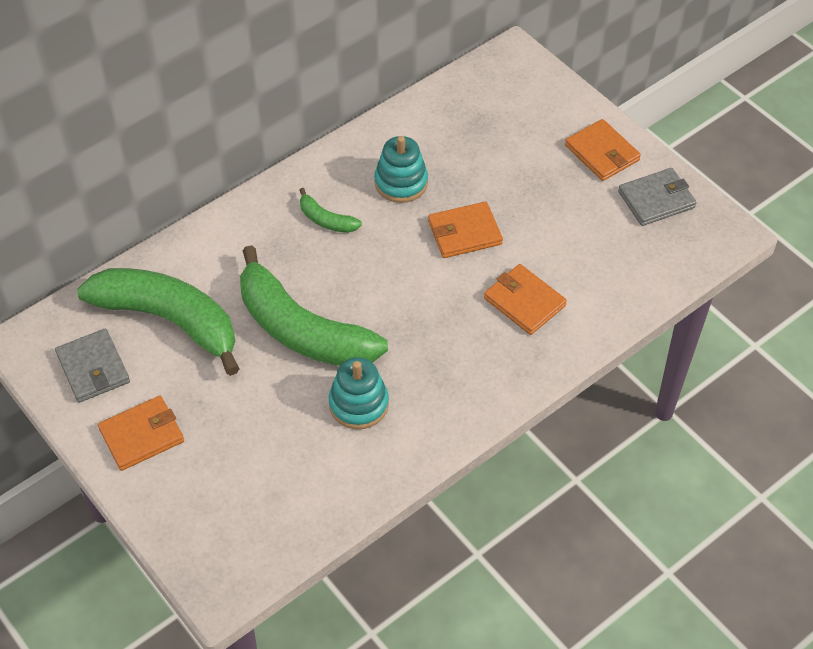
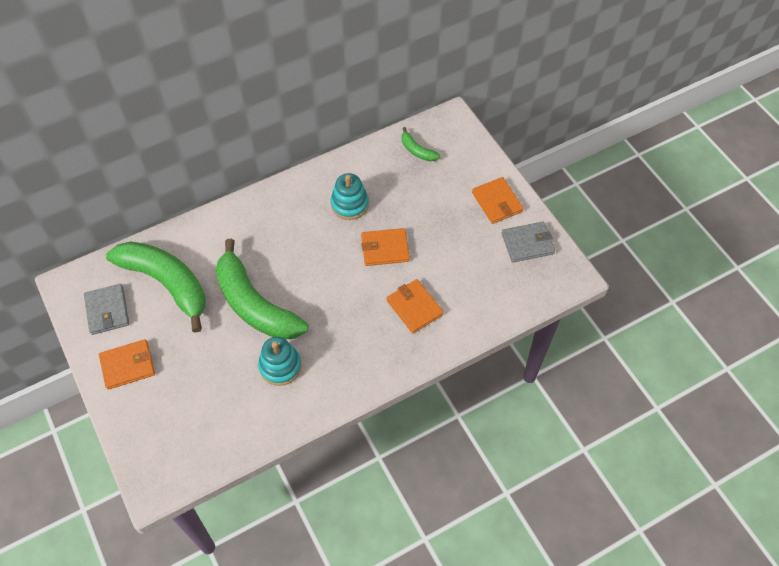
camera: 10 degrees right, 5 degrees up
green banana [300,188,362,233] -> green banana moved to [402,127,440,162]

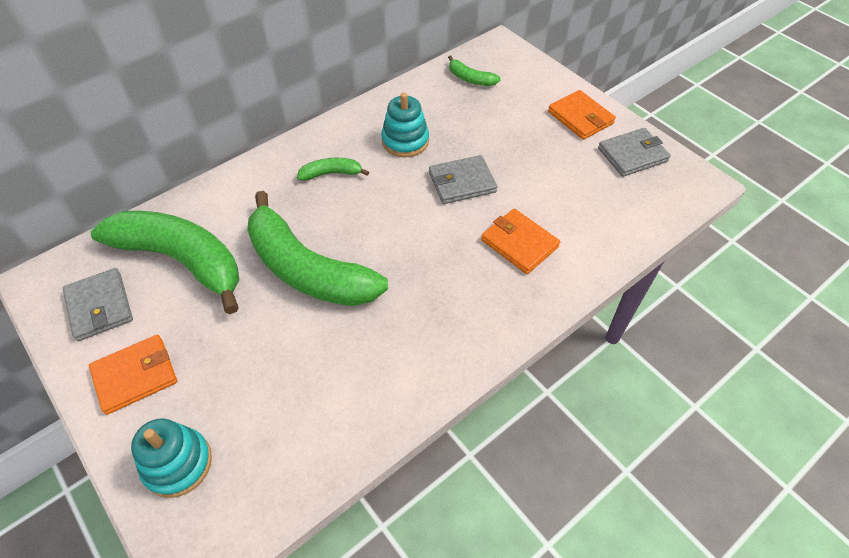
camera: 10 degrees left, 5 degrees down
turquoise stacking toy [258,337,302,386] -> turquoise stacking toy moved to [131,418,212,498]
orange wallet [361,228,410,266] -> grey wallet [429,155,497,204]
none -> green banana [297,158,369,181]

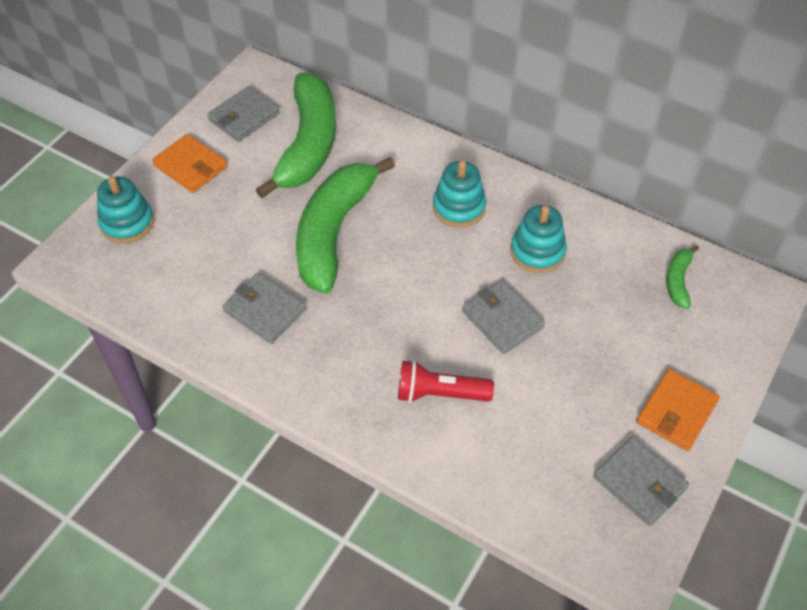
camera: 70 degrees right, 0 degrees up
green banana [297,158,369,181] -> turquoise stacking toy [433,160,486,227]
orange wallet [481,208,560,274] -> red flashlight [398,360,494,403]
none -> grey wallet [222,273,306,344]

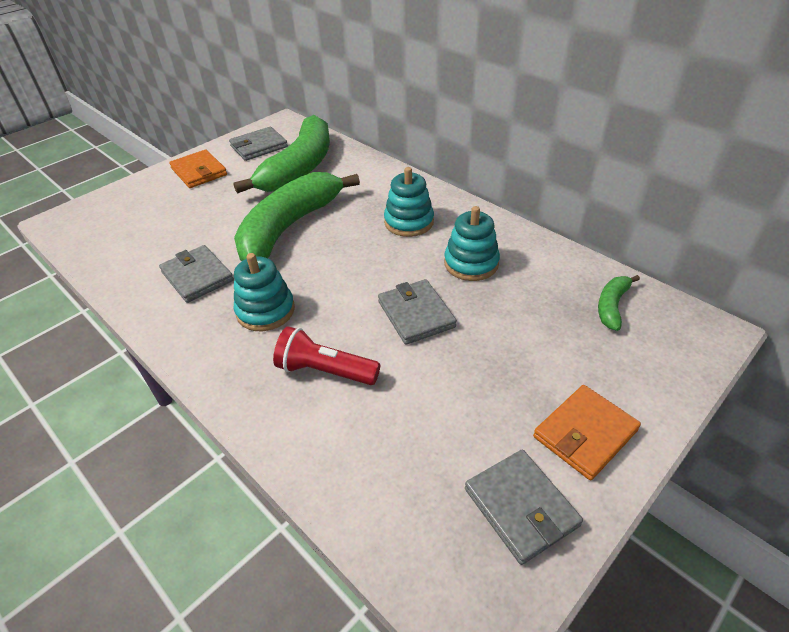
camera: 15 degrees right, 10 degrees down
turquoise stacking toy [97,176,154,243] -> turquoise stacking toy moved to [234,253,295,331]

